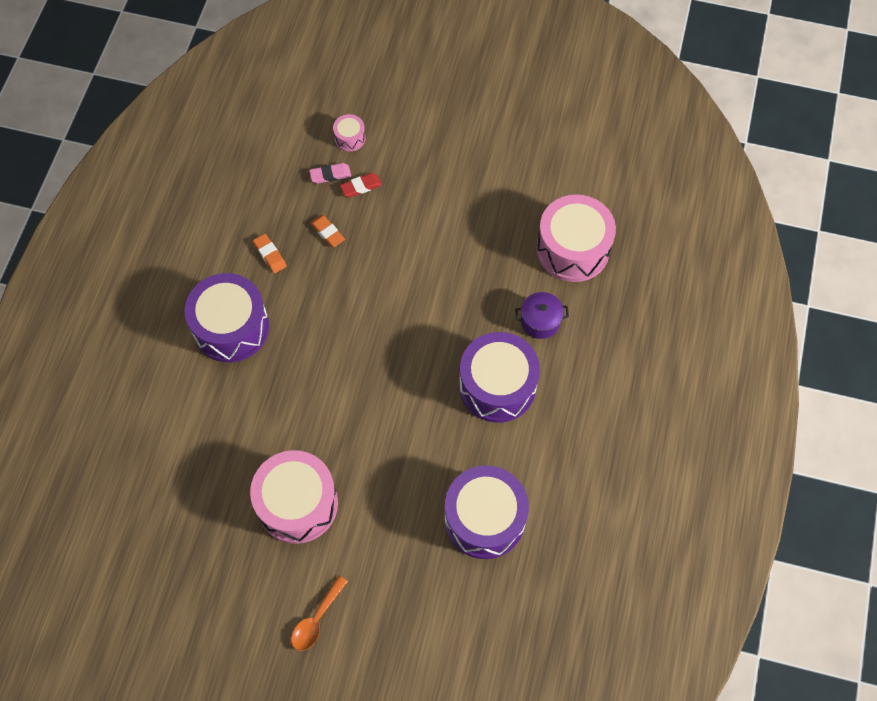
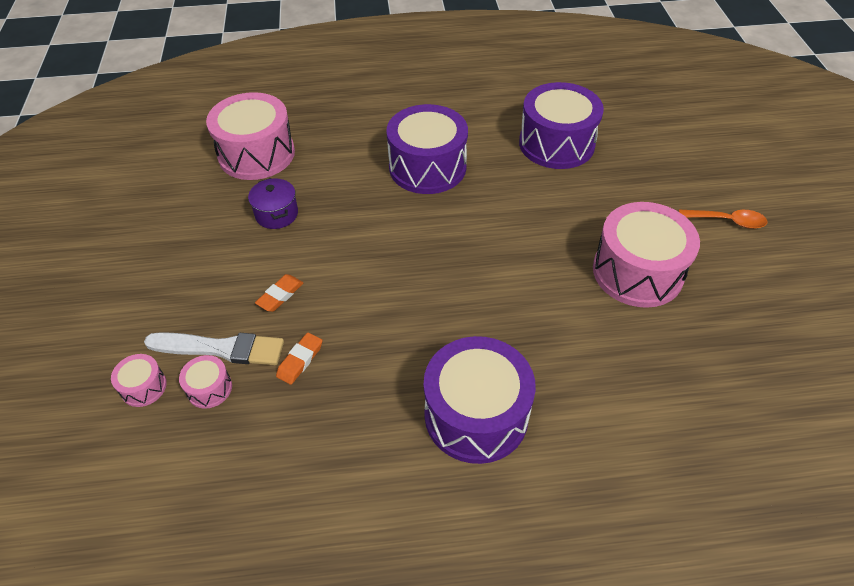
camera: 110 degrees left, 15 degrees down
orange eraser [253,234,286,273] -> orange eraser moved to [255,274,303,312]
pink eraser [309,163,351,184] -> pink drum [179,355,232,409]
red eraser [340,173,382,197] -> white brush [144,332,284,365]
purple pot [515,292,569,339] -> purple pot moved to [248,178,298,229]

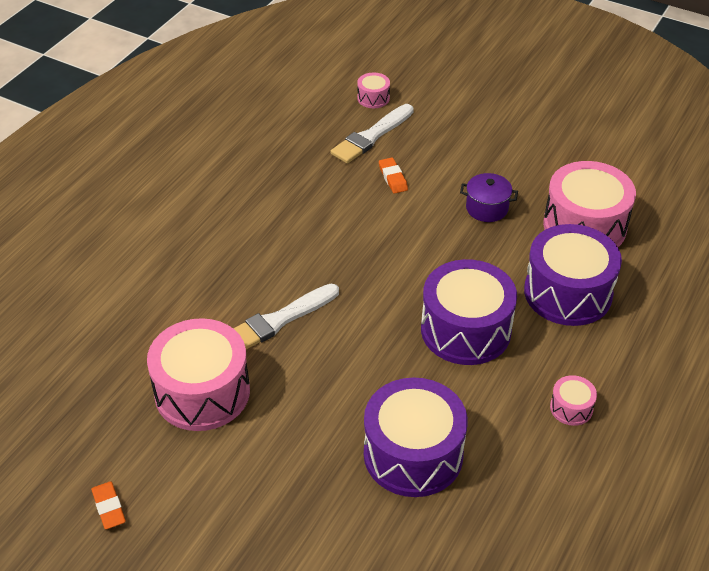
camera: 125 degrees right, 5 degrees down
pink drum [179,355,232,409] -> pink drum moved to [550,375,597,426]
orange eraser [276,332,322,385] -> orange eraser moved to [91,481,126,529]
purple drum [424,336,536,464] -> purple drum moved to [524,224,622,326]
orange spoon [679,210,768,229] -> none
none -> white brush [233,284,339,349]

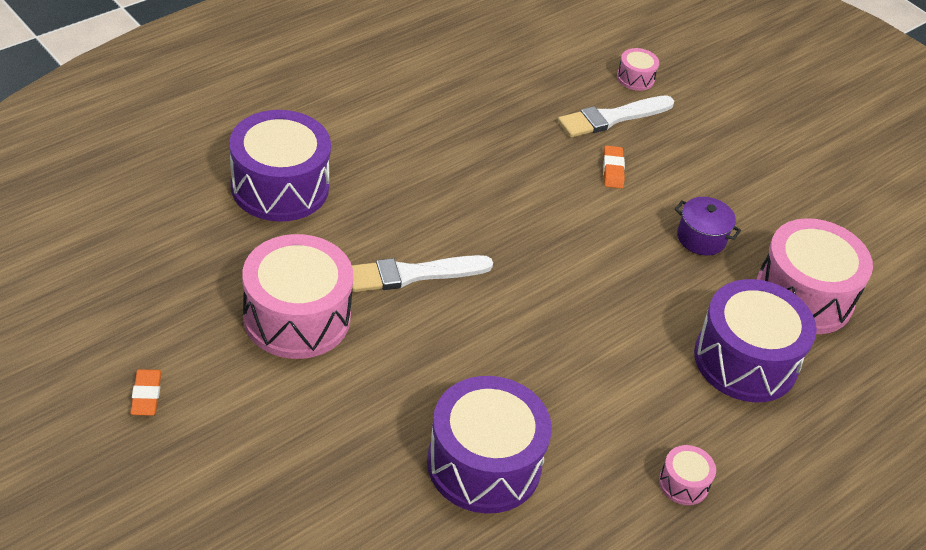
camera: 15 degrees right, 0 degrees up
purple drum [421,259,517,365] -> purple drum moved to [230,110,331,222]

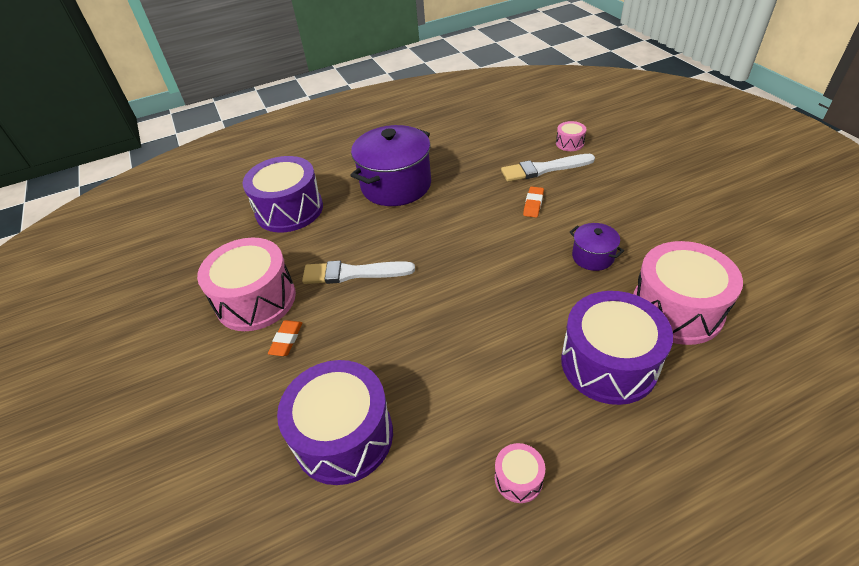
camera: 25 degrees right, 0 degrees up
orange eraser [130,369,162,416] -> orange eraser moved to [268,320,302,356]
none -> purple pot [350,125,431,206]

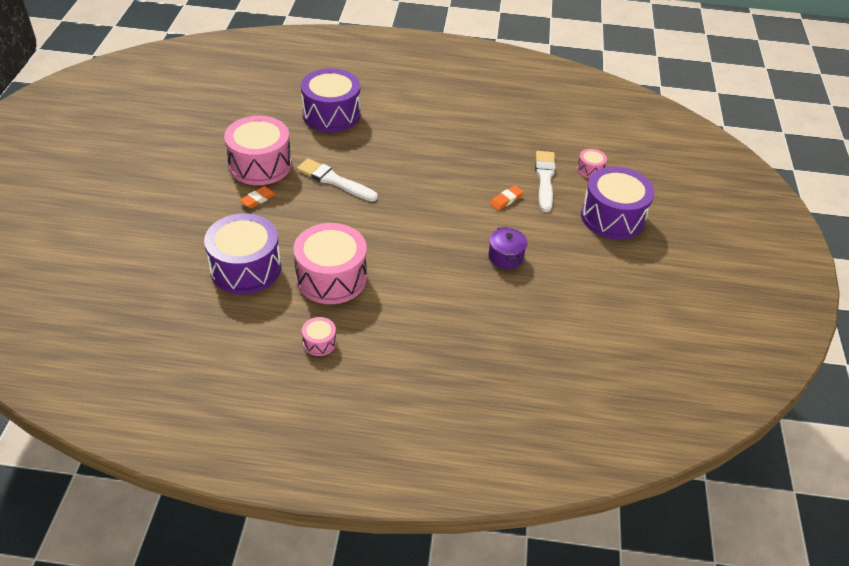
camera: 25 degrees right, 0 degrees up
purple pot [350,125,431,206] -> none
white brush [501,154,595,182] -> white brush turned 75 degrees clockwise [535,151,556,212]
purple drum [561,291,673,405] -> purple drum moved to [581,167,655,240]
pink drum [633,241,743,345] -> pink drum moved to [293,223,367,304]

